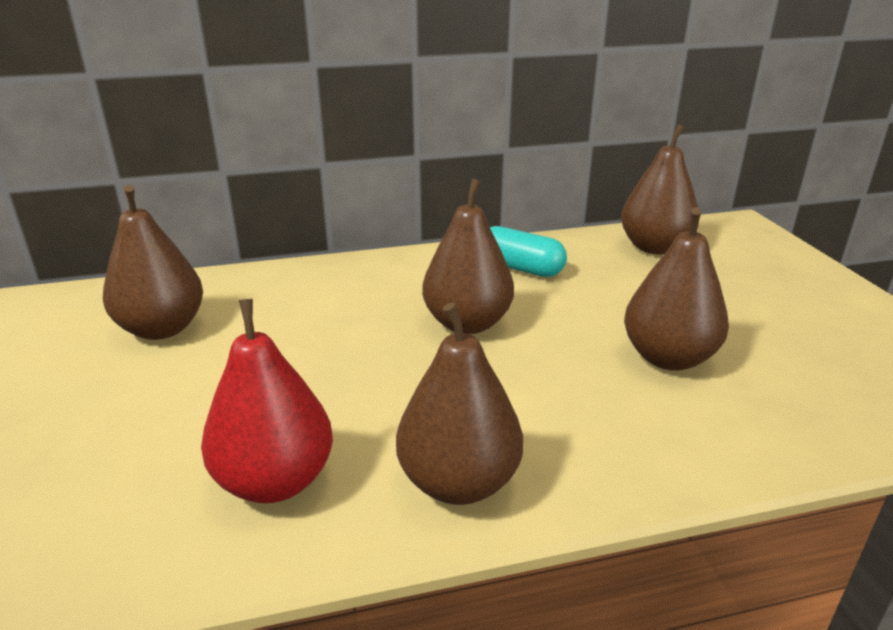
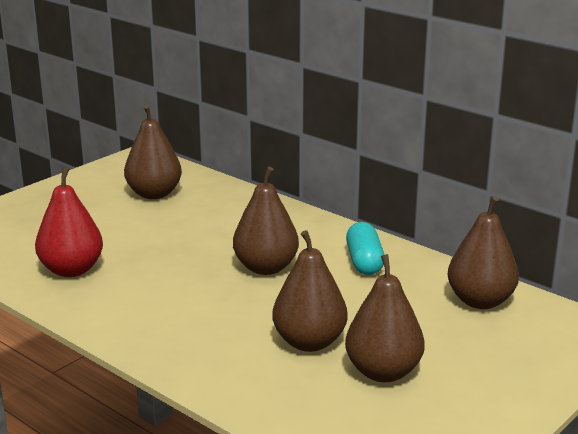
camera: 55 degrees right, 5 degrees down
brown pear [396,303,523,505] -> brown pear moved to [345,254,425,382]

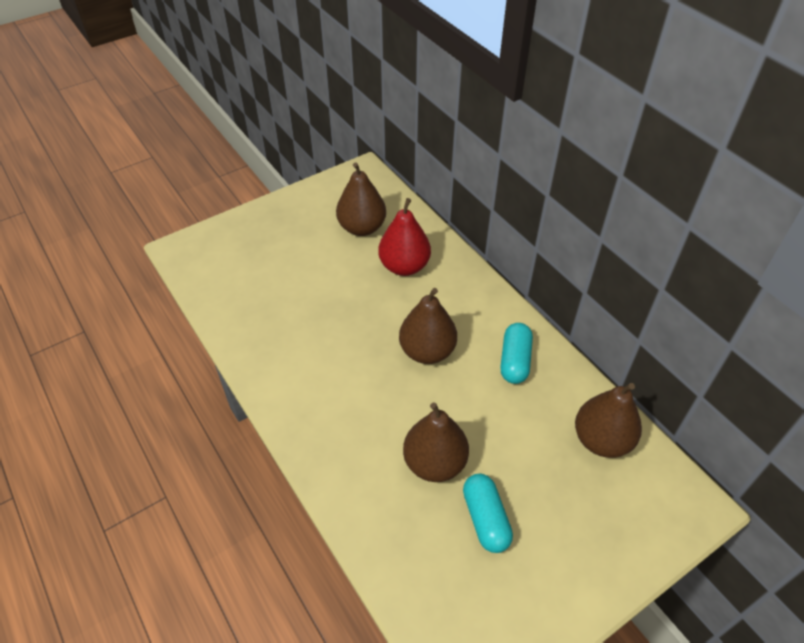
camera: 15 degrees right, 25 degrees up
red pear [35,167,103,277] -> red pear moved to [378,198,431,276]
brown pear [345,254,425,382] -> turquoise capsule [463,474,513,553]

